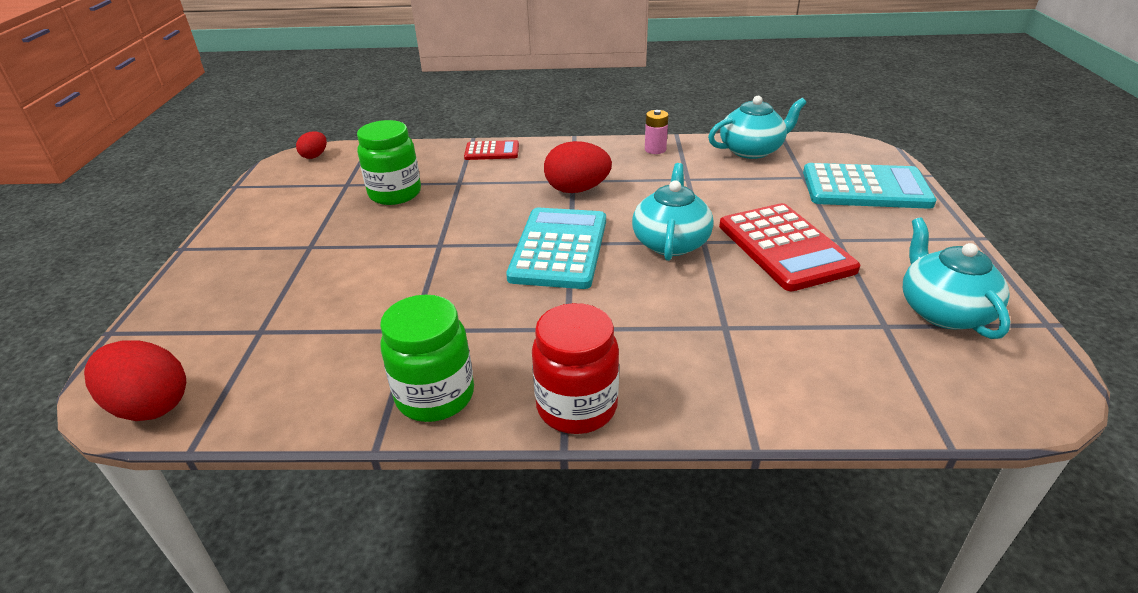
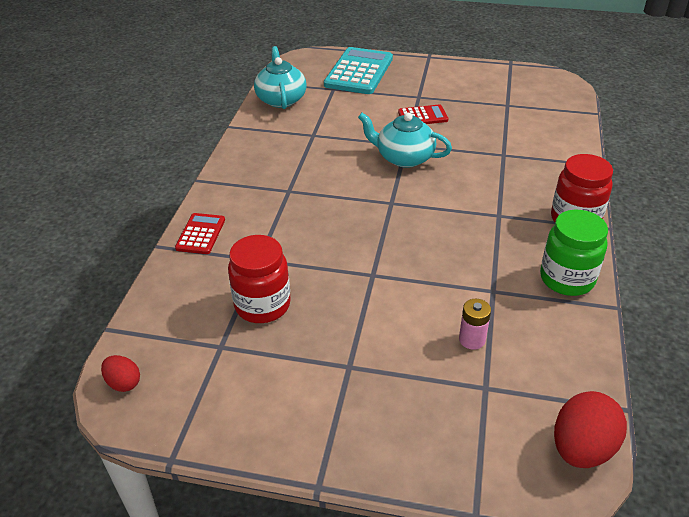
camera: 80 degrees left, 5 degrees up
green jar [357,120,421,205] -> red jar [228,235,291,323]
turquoise calculator [506,208,606,289] -> none
red egg [544,141,612,193] -> none
pink battery [645,110,669,154] -> pink battery moved to [459,299,491,350]
red calculator [719,203,860,291] -> red calculator [398,105,448,124], size x0.53
turquoise teapot [903,218,1011,339] -> none

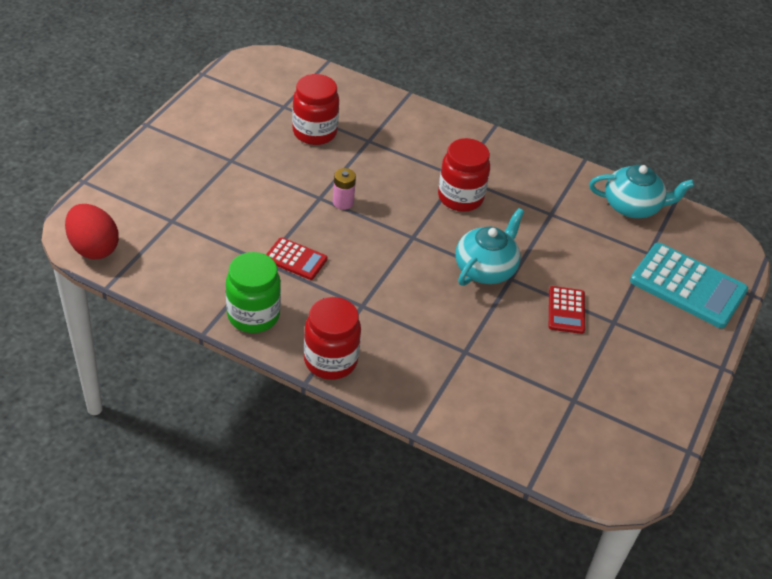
camera: 100 degrees right, 5 degrees up
red egg [101,355,140,392] -> none
red calculator [175,213,225,254] -> red calculator moved to [266,237,328,280]
pink battery [459,299,491,350] -> pink battery moved to [333,168,356,210]
none -> red jar [438,138,490,212]

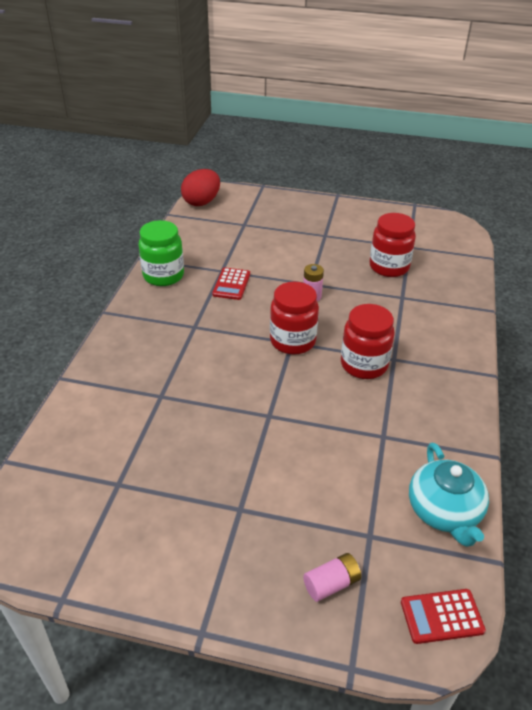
camera: 80 degrees right, 5 degrees down
red jar [304,297,361,380] -> red jar moved to [270,282,319,355]
turquoise teapot [455,208,524,286] -> none
red calculator [549,286,585,334] -> red calculator moved to [401,589,486,644]
turquoise calculator [630,243,748,328] -> pink battery [303,553,361,602]

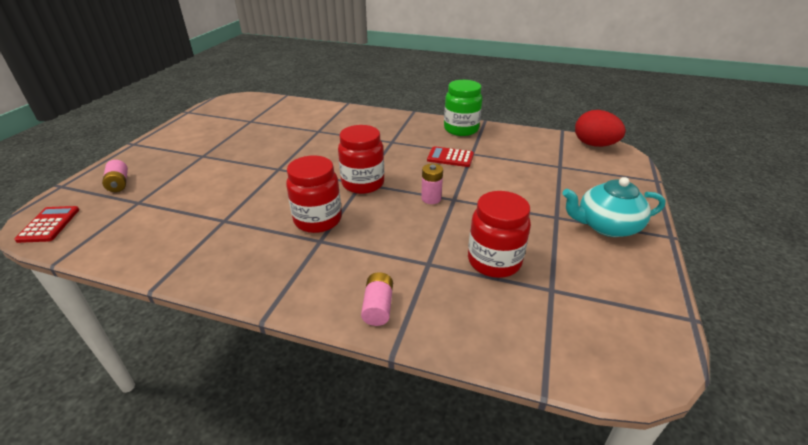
camera: 95 degrees right, 5 degrees down
turquoise teapot [409,443,489,547] -> turquoise teapot moved to [562,177,666,237]
none -> pink battery [361,272,393,326]

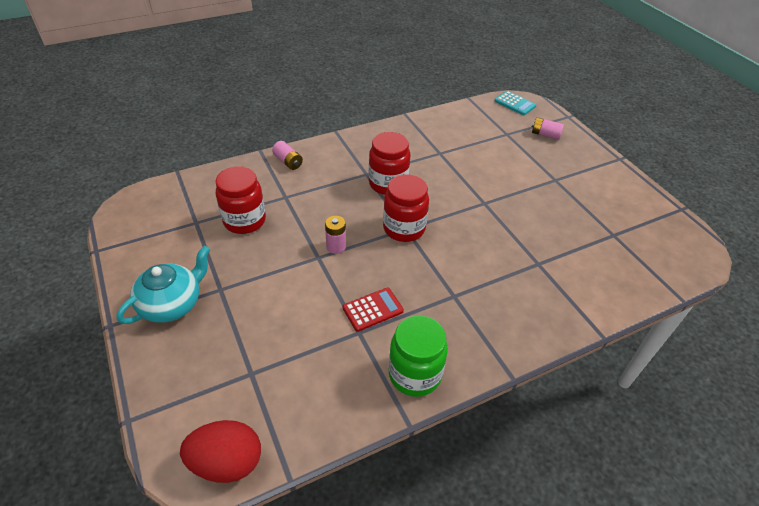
camera: 135 degrees right, 10 degrees up
red calculator [14,206,79,243] -> turquoise calculator [495,91,536,115]

